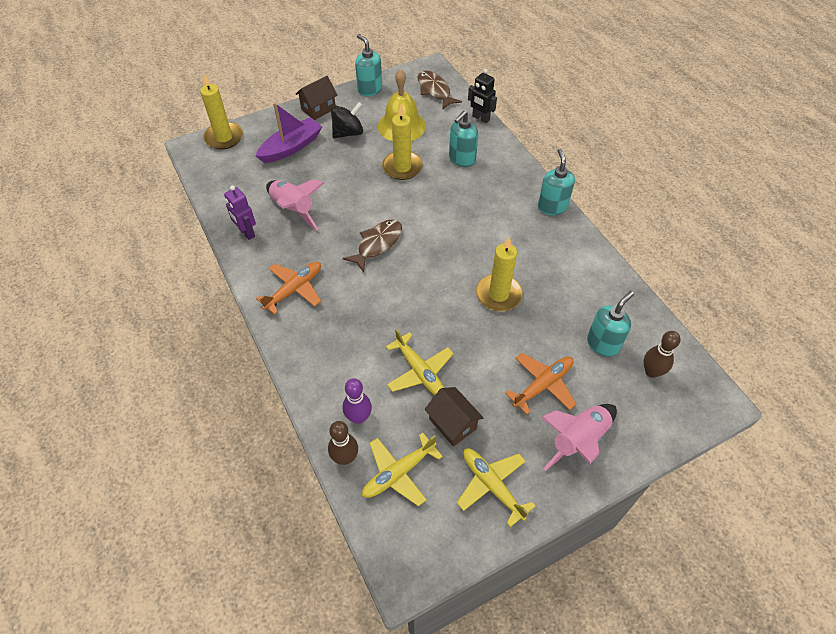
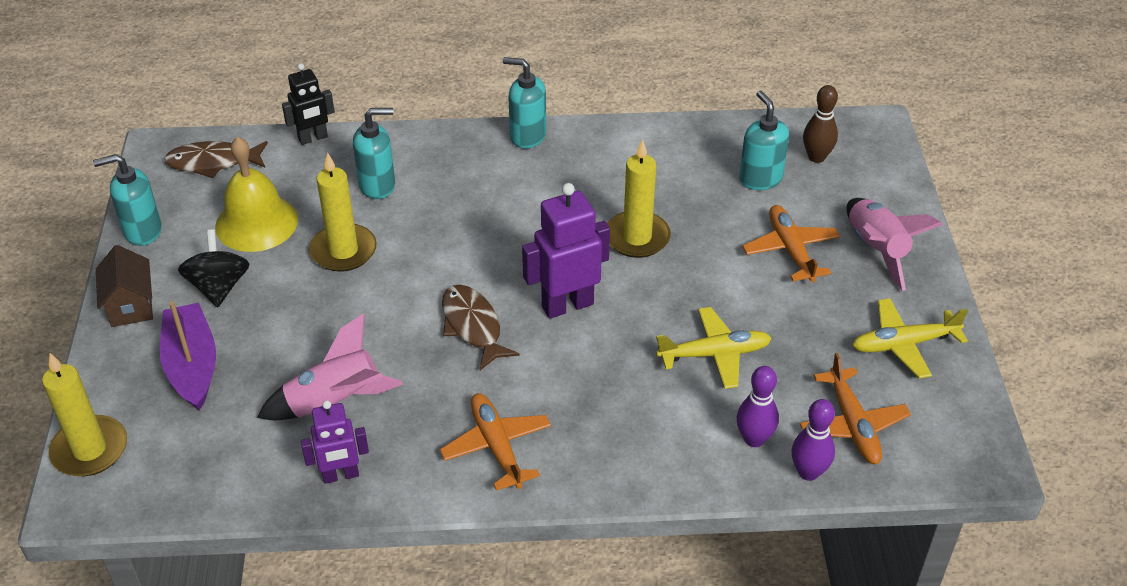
camera: 65 degrees left, 10 degrees down
brown bowling pin [328,421,358,465] -> purple bowling pin [792,399,835,481]
yellow plane [362,433,443,506] -> orange plane [800,353,911,464]
brown house [425,387,483,447] -> none
turquoise soap dispenser [449,111,478,167] -> turquoise soap dispenser turned 75 degrees counterclockwise [353,108,395,199]
none -> purple robot [522,183,610,319]

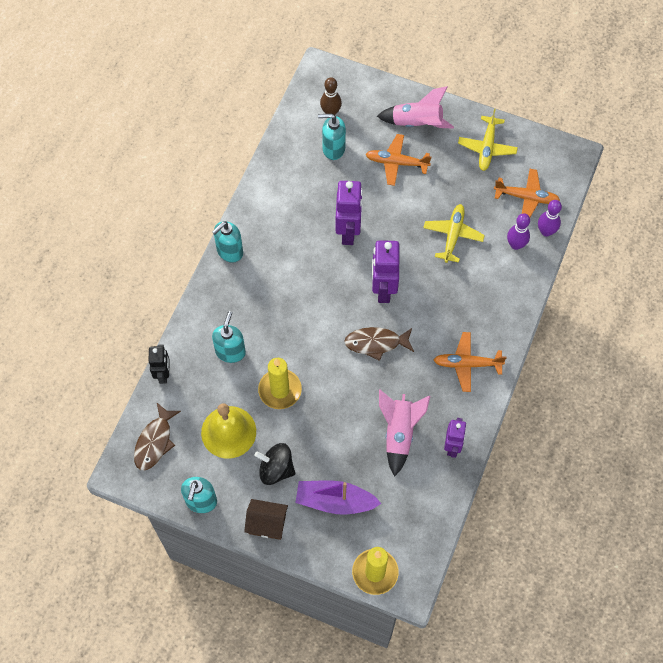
camera: 65 degrees left, 20 degrees up
yellow candle [607,139,671,258] -> purple robot [336,181,363,245]

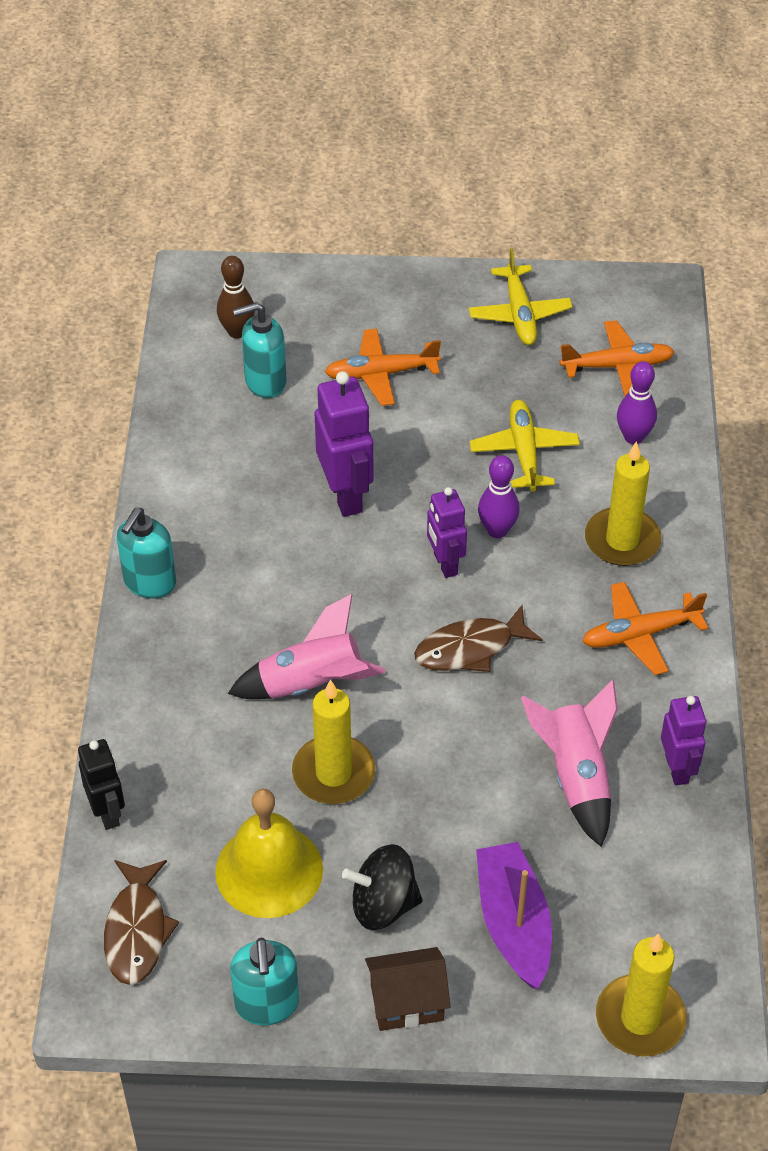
camera: 20 degrees left, 15 degrees down
turquoise soap dispenser [212,311,246,363] -> none
purple boat [295,481,381,515] -> purple boat turned 90 degrees clockwise [476,842,552,989]
purple robot [372,240,399,303] -> purple robot [427,487,467,578], size x0.64
pink rocket [377,86,454,128] -> pink rocket moved to [228,594,386,699]
purple bowling pin [538,200,562,237] -> purple bowling pin moved to [478,455,520,538]
none -> yellow candle [585,441,661,566]

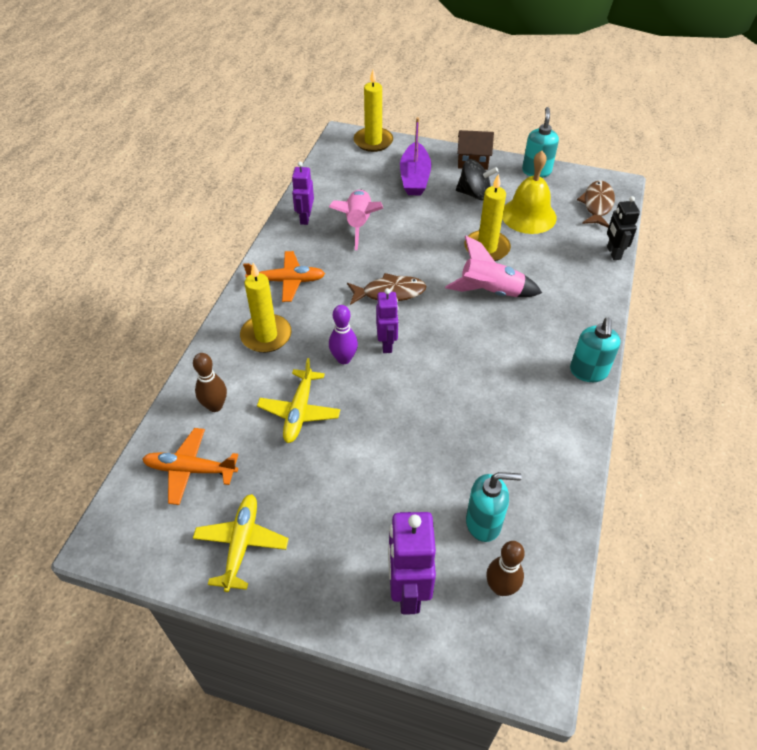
camera: 165 degrees left, 0 degrees up
turquoise soap dispenser [117,508,176,599] -> turquoise soap dispenser turned 150 degrees clockwise [570,318,621,382]
purple robot [315,371,374,517] -> purple robot moved to [388,512,436,615]
orange plane [325,328,441,406] -> none
purple bowling pin [617,361,657,444] -> brown bowling pin [193,353,227,412]

